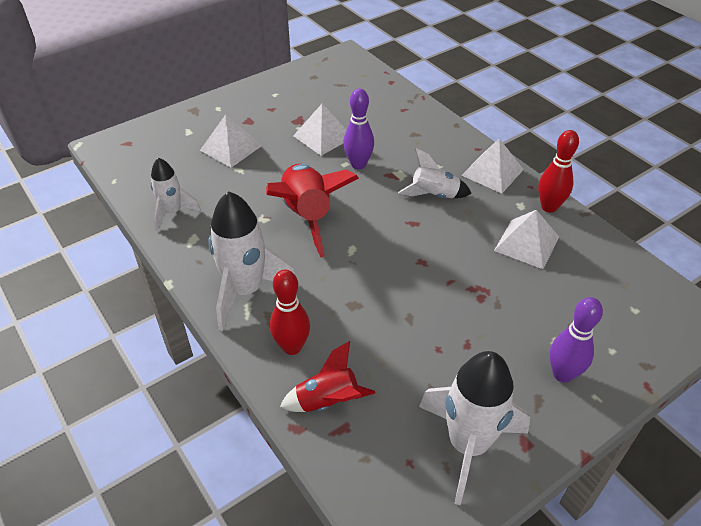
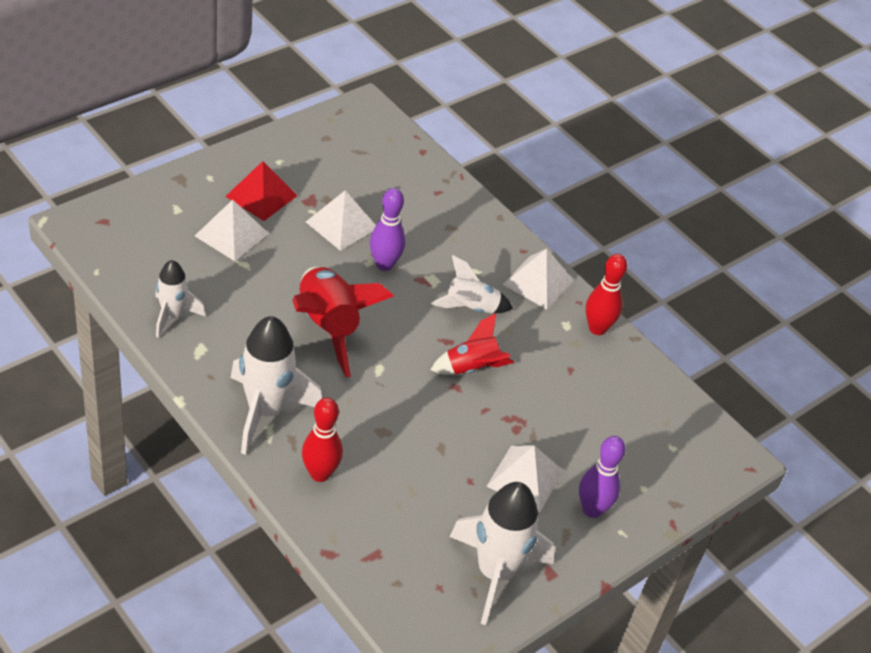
camera: 10 degrees left, 0 degrees up
red rocket [280,341,375,412] -> red rocket moved to [431,313,514,375]
white pyramid [494,210,559,269] -> white pyramid moved to [487,445,564,512]
none -> red pyramid [225,161,298,221]

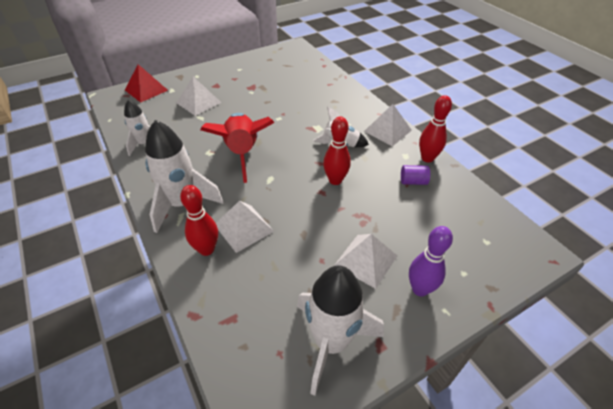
camera: 15 degrees right, 0 degrees up
red pyramid [225,161,298,221] -> red pyramid moved to [125,64,168,103]
white pyramid [306,190,376,251] -> white pyramid moved to [216,201,274,253]
purple bowling pin [370,188,406,271] -> none
red rocket [431,313,514,375] -> red bowling pin [323,116,351,185]
none -> purple cylinder [401,165,430,185]

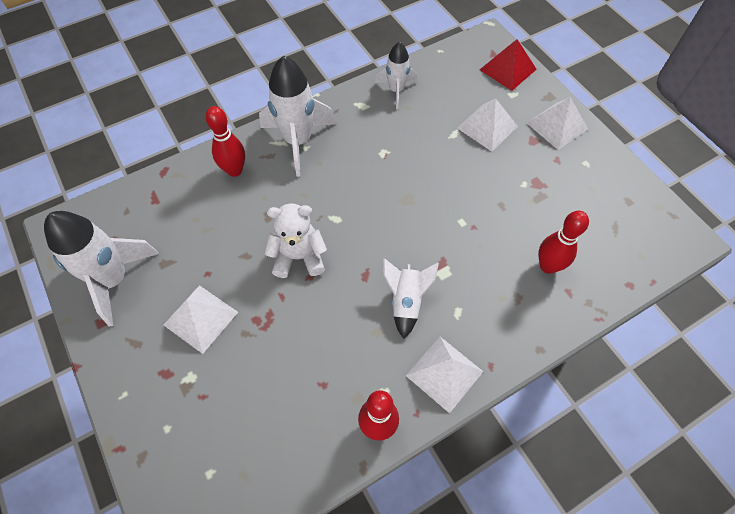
camera: 90 degrees right, 15 degrees up
red rocket [200,113,274,183] -> none
white pyramid [216,201,274,253] -> white pyramid moved to [527,97,588,150]
red bowling pin [323,116,351,185] -> red bowling pin moved to [538,211,589,274]
purple cylinder [401,165,430,185] -> none
purple bowling pin [409,226,453,296] -> none
none -> white teddy bear [265,203,327,278]

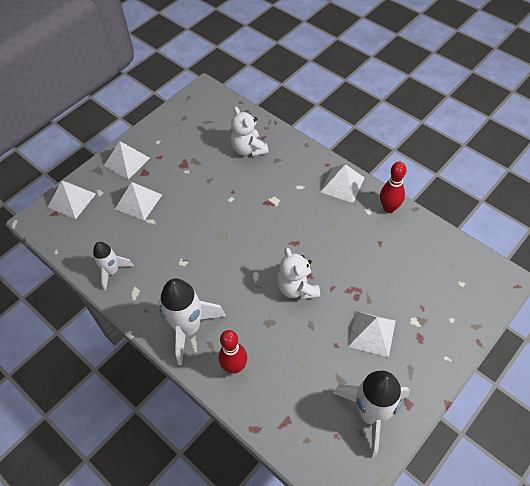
camera: 105 degrees left, 5 degrees down
white rocket [383,258,439,339] -> none
red pyramid [480,39,537,91] -> white pyramid [48,181,96,219]
red bowling pin [538,211,589,274] -> white teddy bear [231,106,268,157]

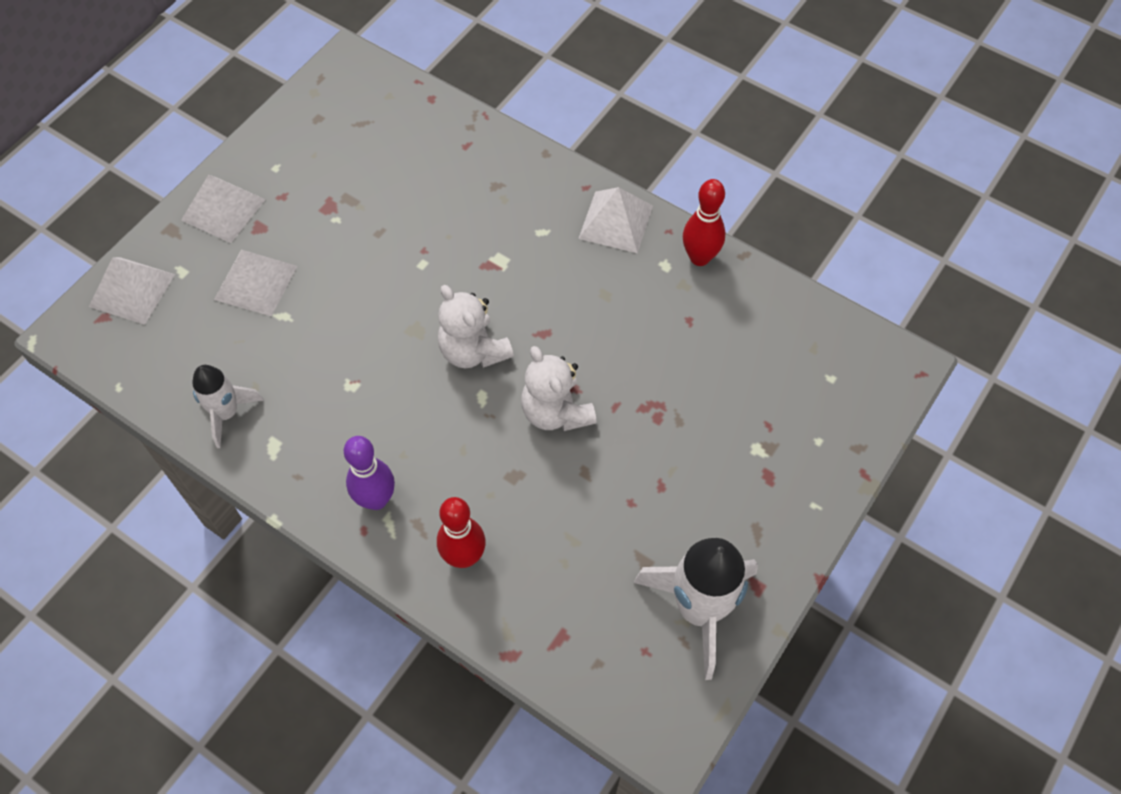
camera: 10 degrees left, 5 degrees up
white rocket [158,279,226,366] -> purple bowling pin [344,436,395,510]
white teddy bear [231,106,268,157] -> white teddy bear moved to [438,285,514,368]
white pyramid [348,311,396,357] -> none

